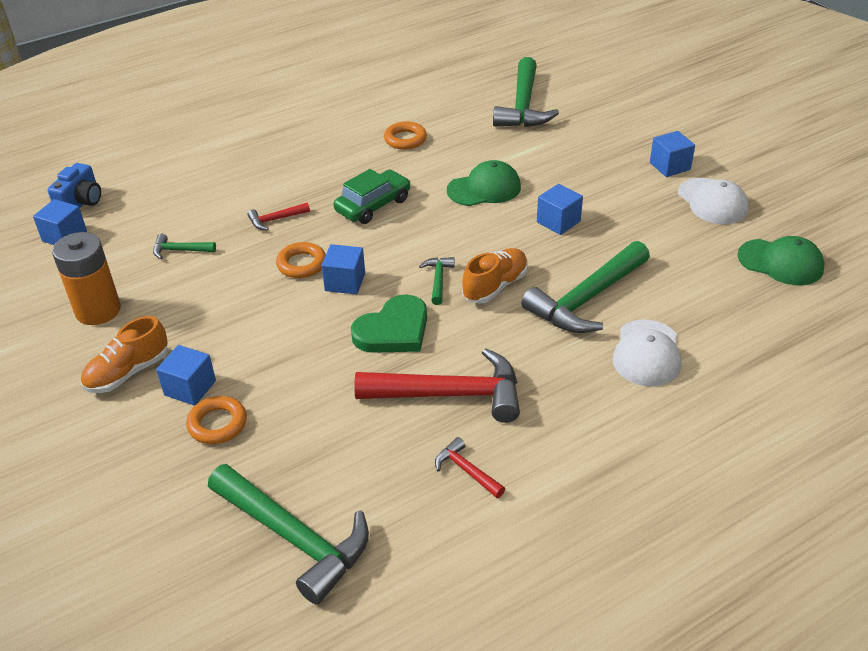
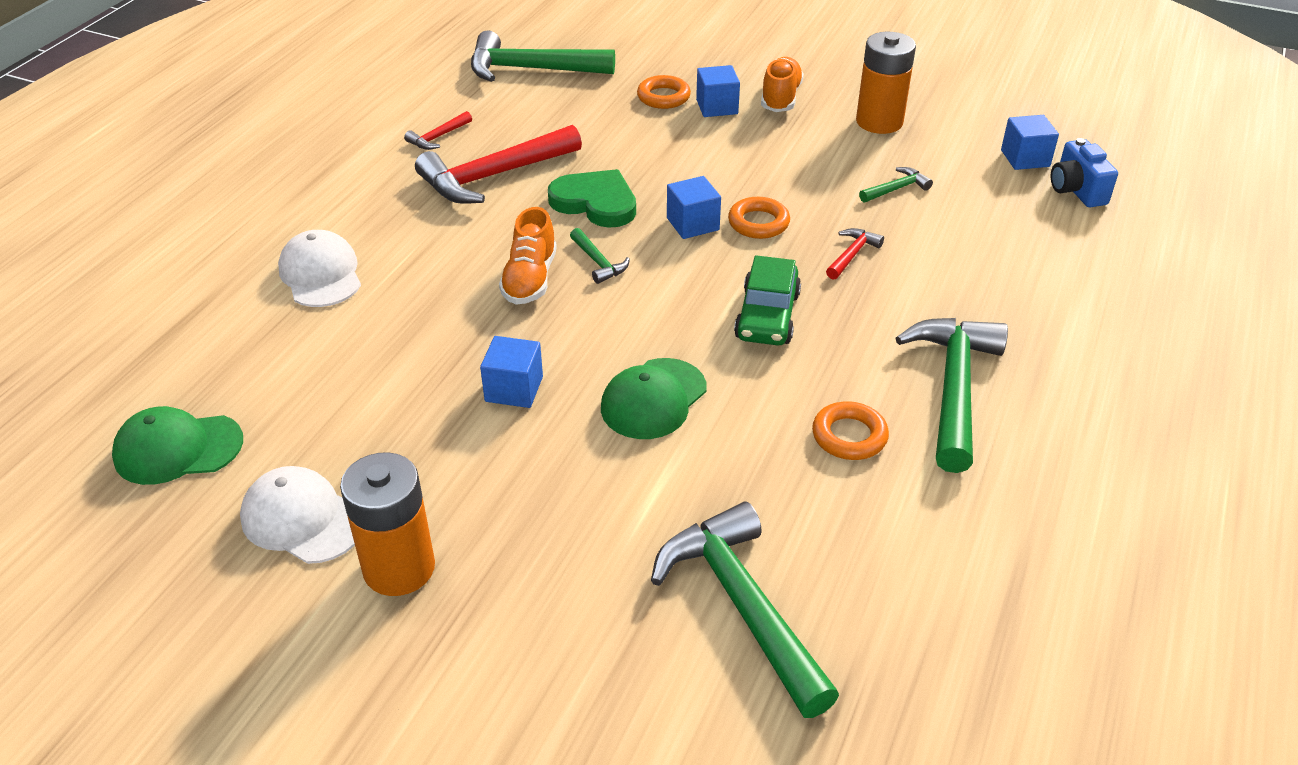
camera: 145 degrees right, 0 degrees up
green heart [351,294,427,353] -> green heart turned 105 degrees clockwise [548,169,636,228]
red hammer [435,437,505,498] -> red hammer turned 120 degrees clockwise [404,111,472,150]
green hammer [521,241,650,333] -> green hammer moved to [895,318,1008,473]
blue cube [650,131,695,177] -> orange battery [340,452,435,596]

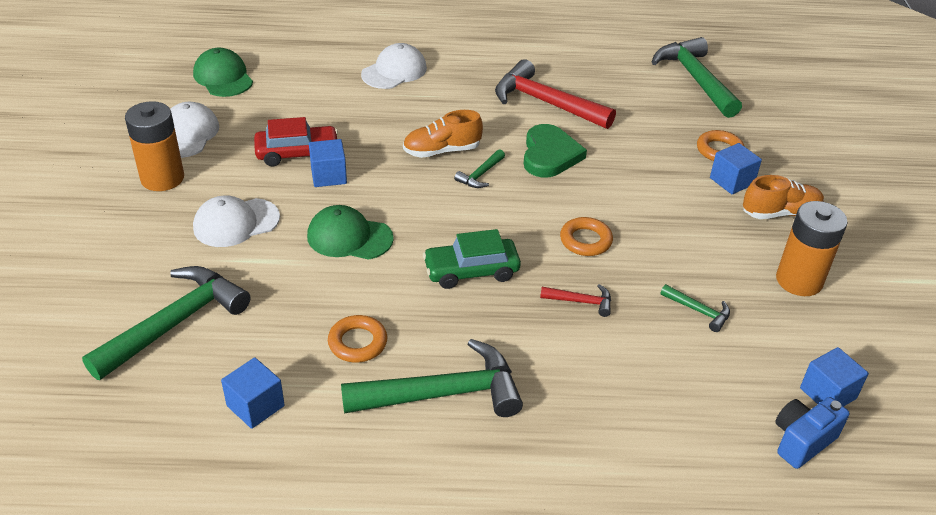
camera: 65 degrees right, 0 degrees up
red hammer [404,111,472,150] -> none
blue cube [667,176,721,239] -> blue cube moved to [221,357,285,429]
none -> white cap [193,196,280,247]
none -> red car [254,117,338,167]

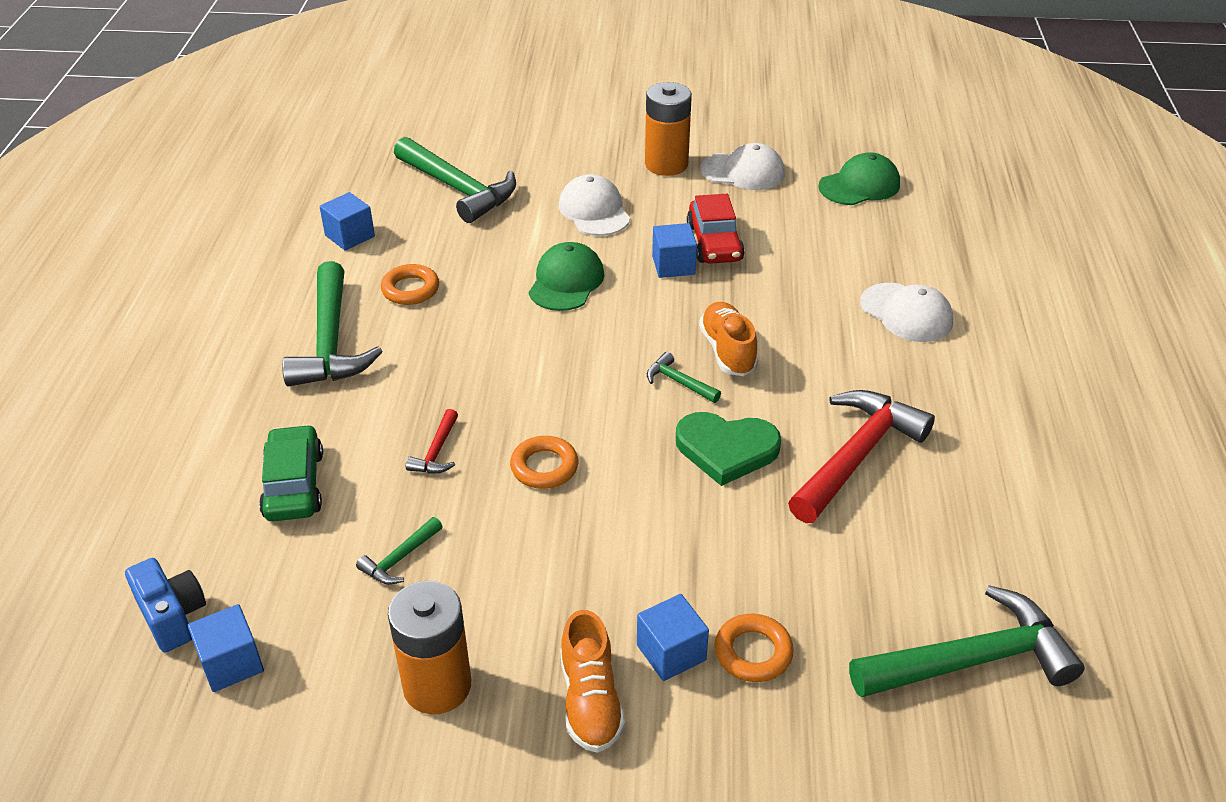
camera: 95 degrees right, 0 degrees up
green car [423,229,521,289] -> green car moved to [259,424,323,521]

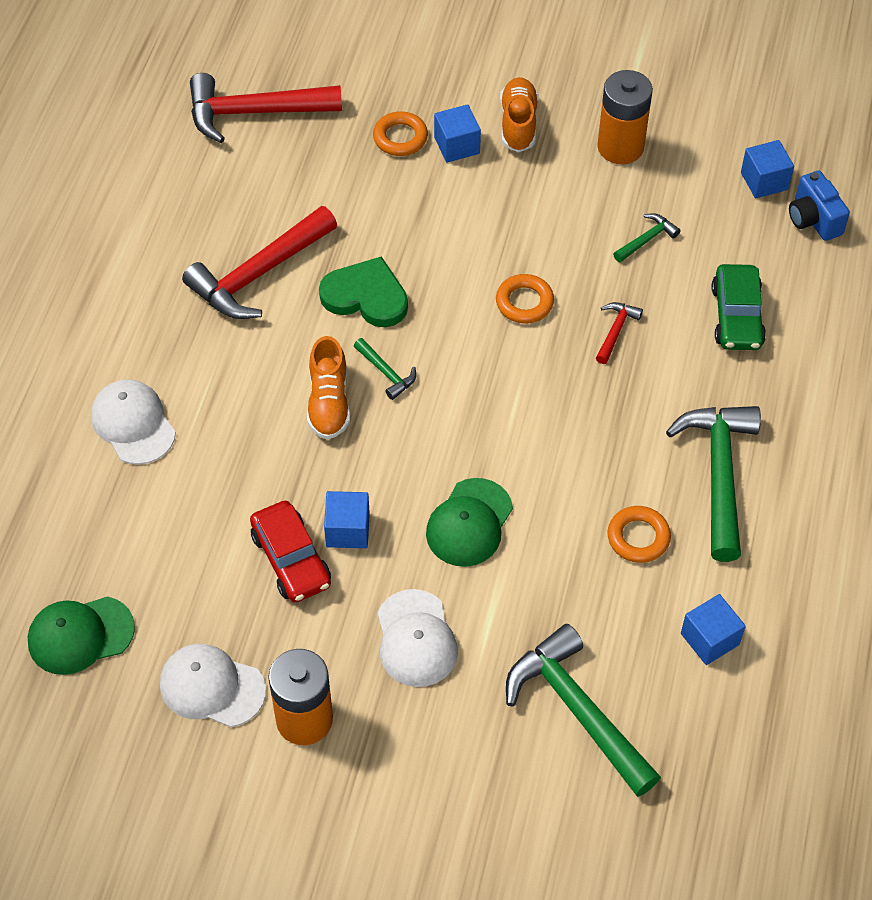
camera: 170 degrees left, 15 degrees up
red car [687,194,745,264] -> red car turned 150 degrees clockwise [250,501,331,602]
green hammer [849,585,1085,698] -> red hammer [190,73,342,143]

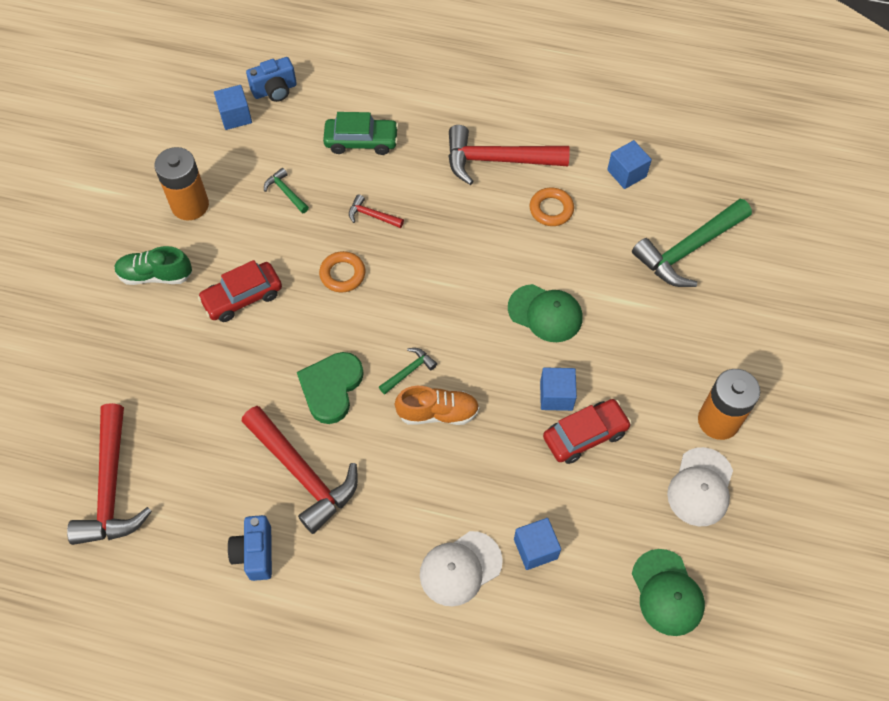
camera: 90 degrees left, 5 degrees up
orange ring [373,111,428,156] -> none
white cap [378,589,458,687] -> none
blue cube [434,104,481,163] -> blue cube moved to [514,518,561,570]
orange shoe [500,77,538,152] -> green shoe [114,246,192,285]
green hammer [666,406,761,562] -> red hammer [448,125,570,185]
none -> red car [198,260,282,322]
none -> blue camera [228,515,272,581]

